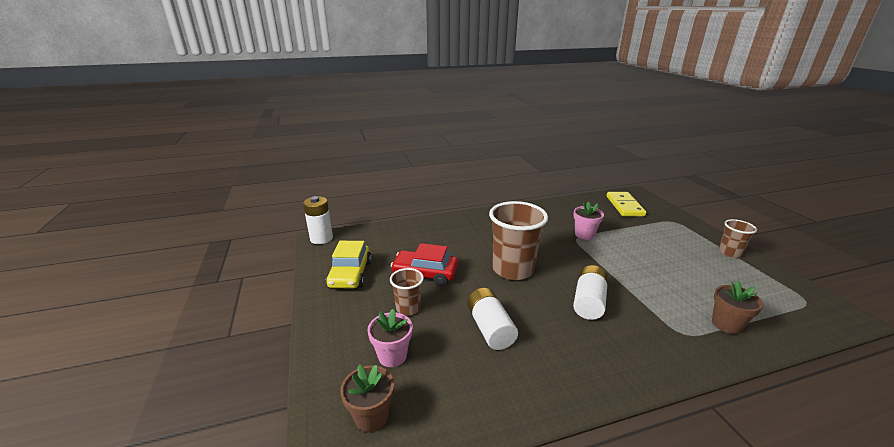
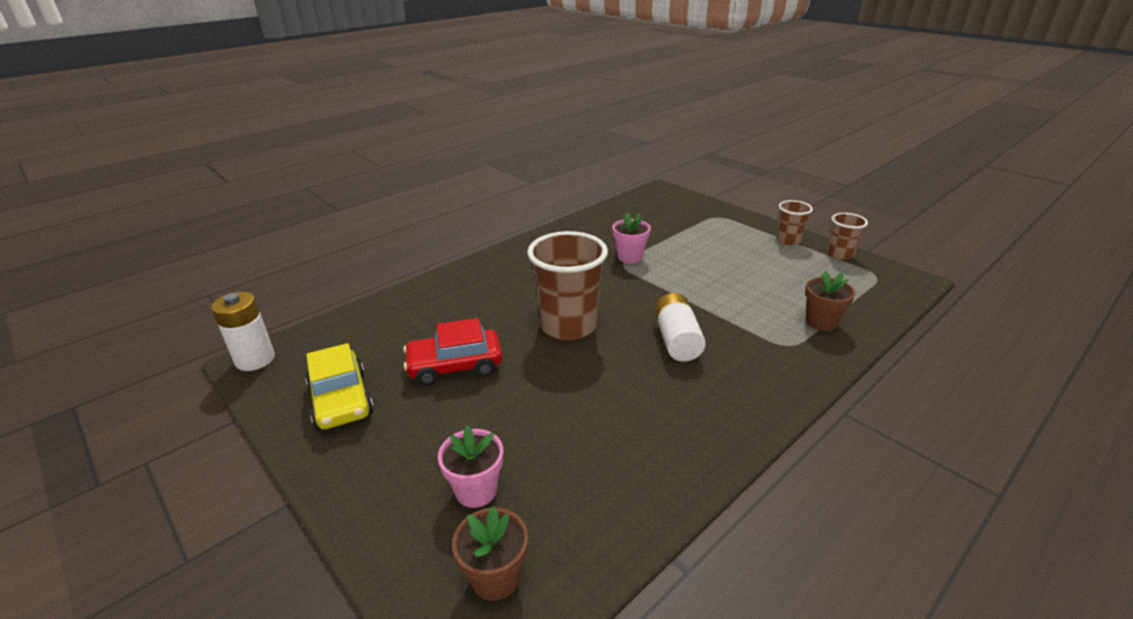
camera: 25 degrees left, 5 degrees up
brown cup [390,268,424,316] -> brown cup moved to [827,213,868,260]
white battery [467,288,518,350] -> none
yellow domino [606,192,646,217] -> none

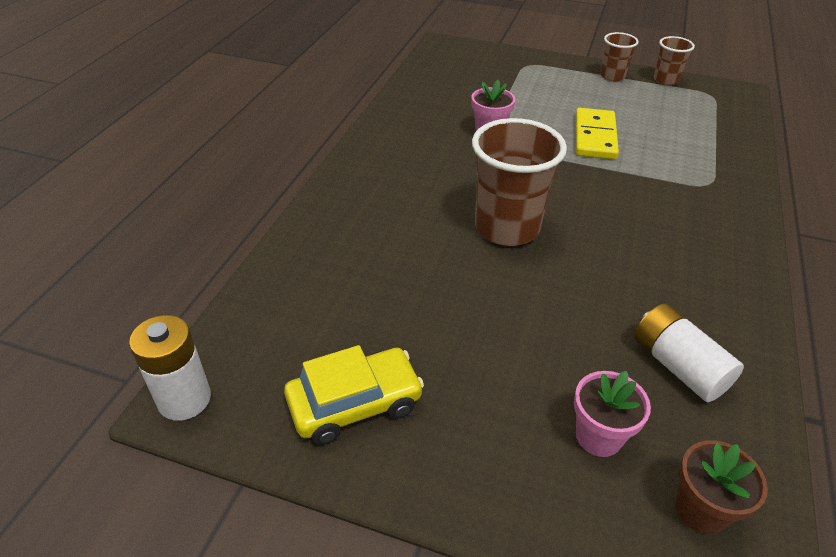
camera: 30 degrees left, 10 degrees up
yellow car [305,343,374,430] -> yellow car turned 60 degrees counterclockwise [284,345,424,445]
red car [403,318,502,385] -> none
white battery [655,293,706,362] -> white battery moved to [634,304,744,402]
brown flower pot [805,270,855,331] -> none
none -> yellow domino [575,108,619,160]

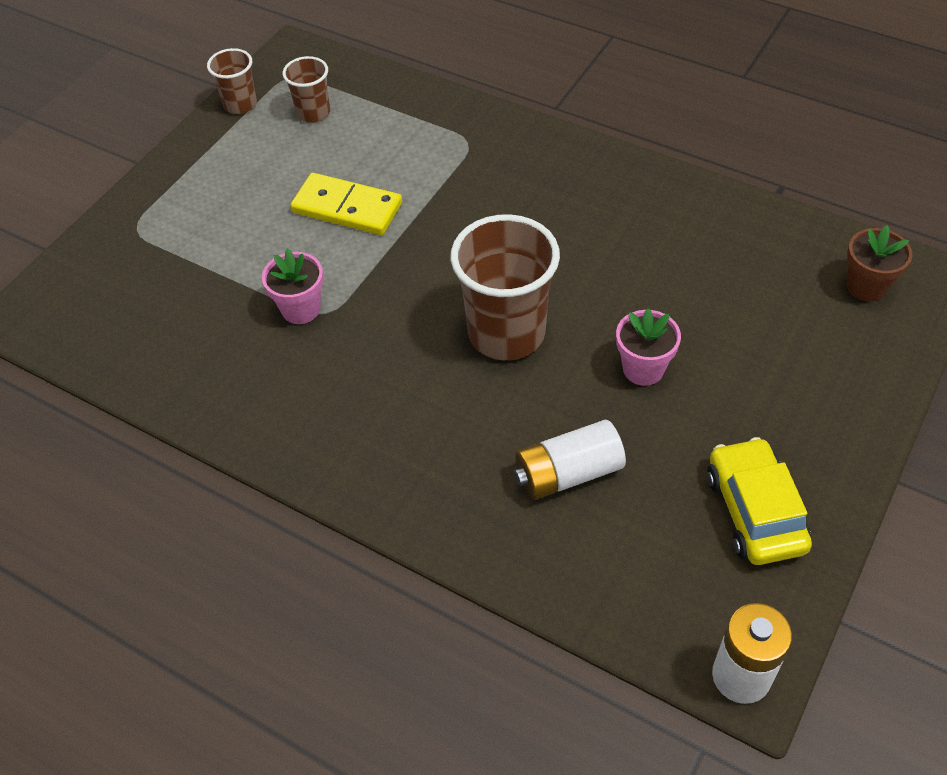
camera: 75 degrees left, 10 degrees up
pink flower pot [574,371,651,457] -> pink flower pot moved to [616,308,681,386]
brown cup [600,32,639,81] -> brown cup moved to [283,56,330,123]
white battery [634,304,744,402] -> white battery moved to [514,420,626,500]

